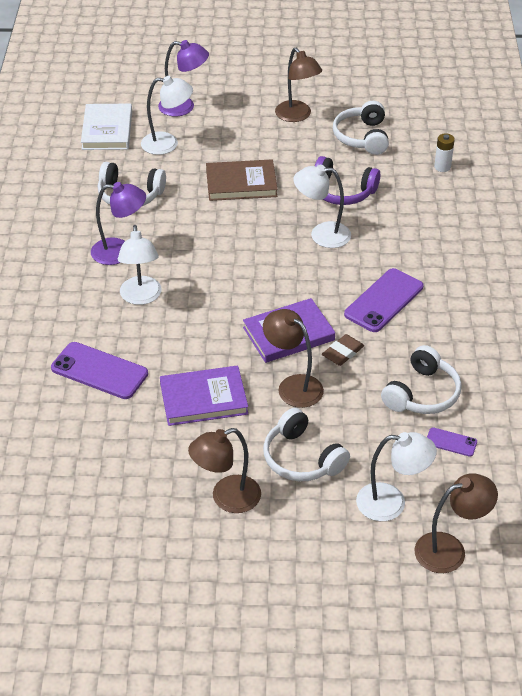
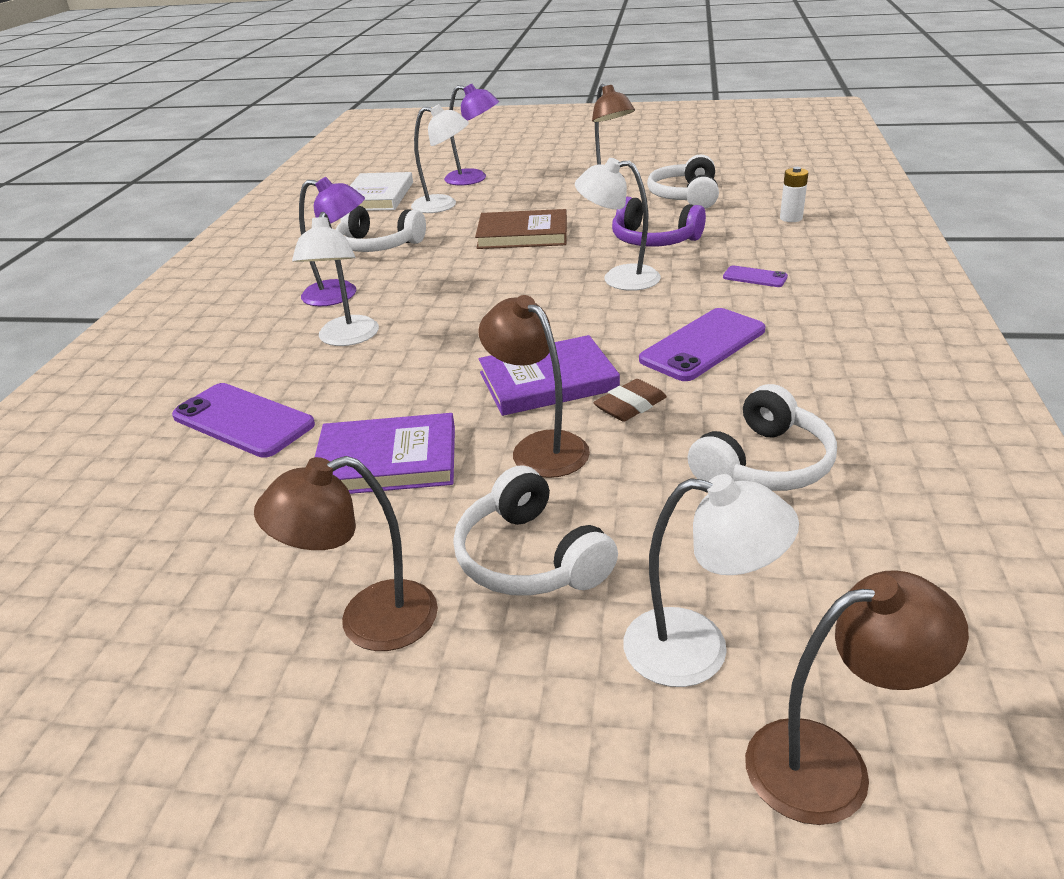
camera: 10 degrees right, 10 degrees down
purple phone [427,427,477,457] -> purple phone moved to [723,265,788,287]

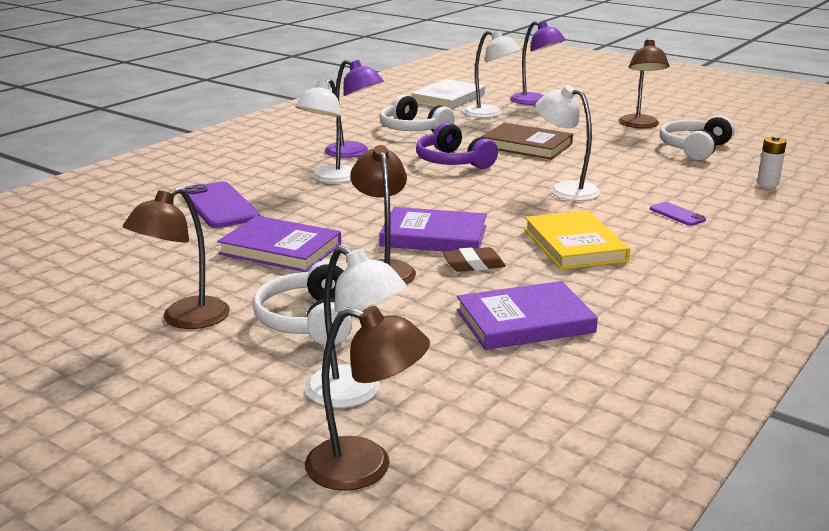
camera: 25 degrees right, 10 degrees down
brown lamp [254,456,438,651] -> brown lamp turned 60 degrees counterclockwise [123,187,230,329]
purple headphones [612,196,706,247] -> purple headphones moved to [416,122,498,169]
purple phone [639,308,765,381] -> yellow book [524,210,630,270]
white headphones [688,384,837,491] -> purple book [457,281,598,350]

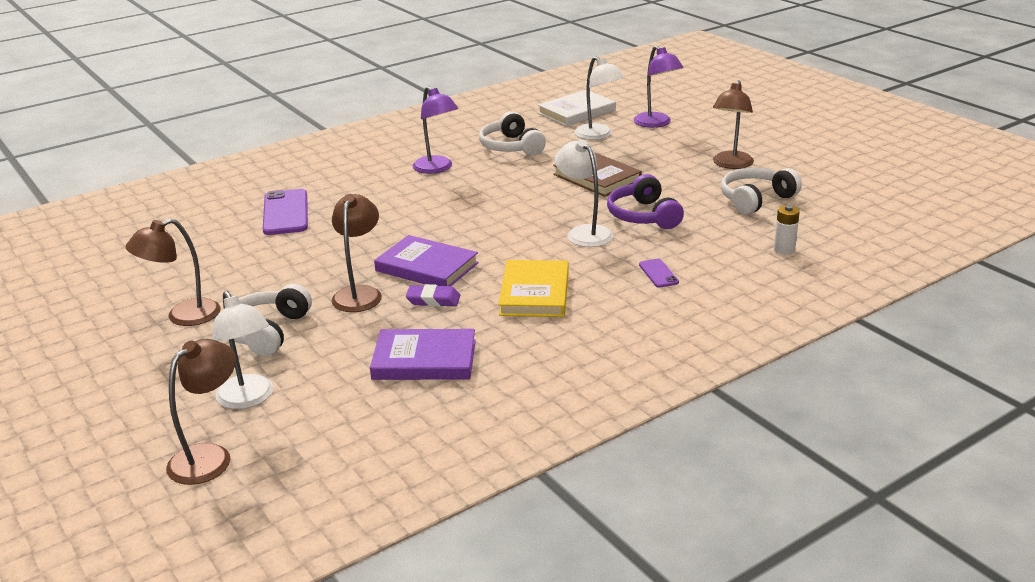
camera: 20 degrees right, 5 degrees up
purple book [217,216,341,272] -> none
white lamp [295,79,353,183] -> none
brown lamp [305,306,430,491] -> brown lamp turned 90 degrees counterclockwise [166,339,236,485]
purple headphones [416,122,498,169] -> purple headphones moved to [607,174,684,229]
brown eraser [442,247,506,272] -> purple eraser [406,284,460,307]

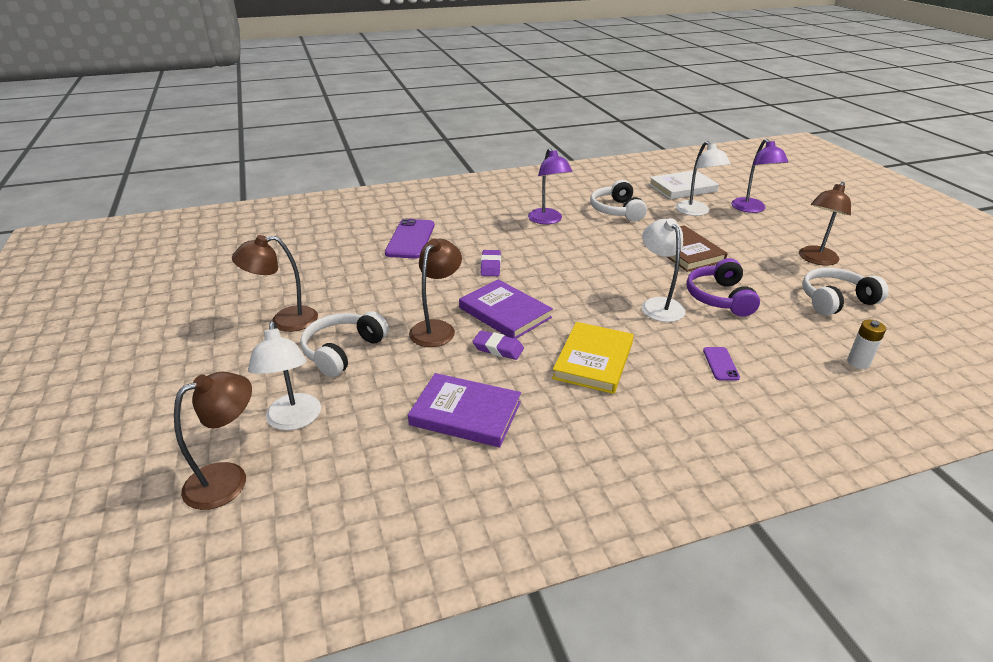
camera: 15 degrees right, 5 degrees up
none -> purple eraser [481,250,501,276]

